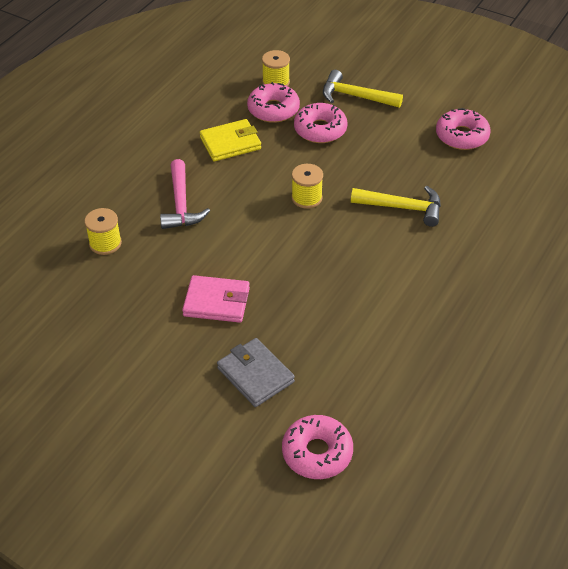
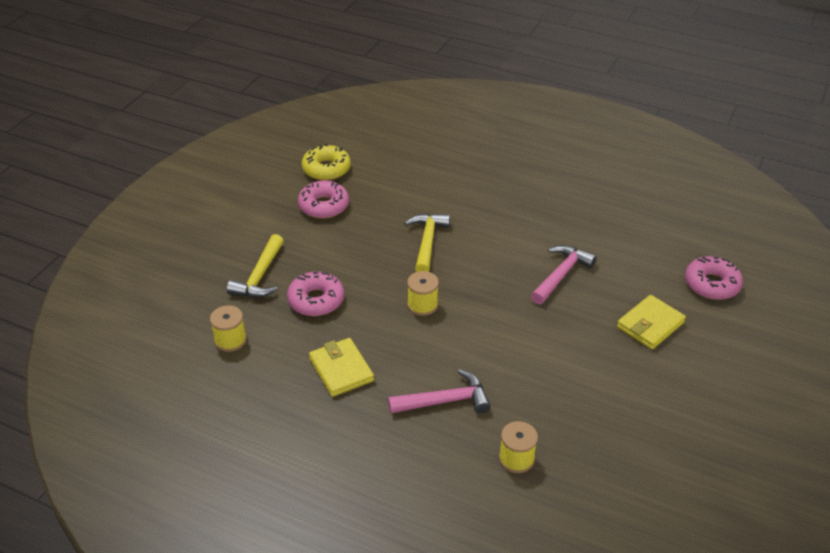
camera: 95 degrees left, 5 degrees down
pink wallet [182,275,250,323] -> none
grey wallet [217,338,295,407] -> yellow wallet [617,295,686,350]
pink donut [247,82,300,123] -> none
none -> yellow donut [302,144,351,181]
none -> pink hammer [531,245,597,305]

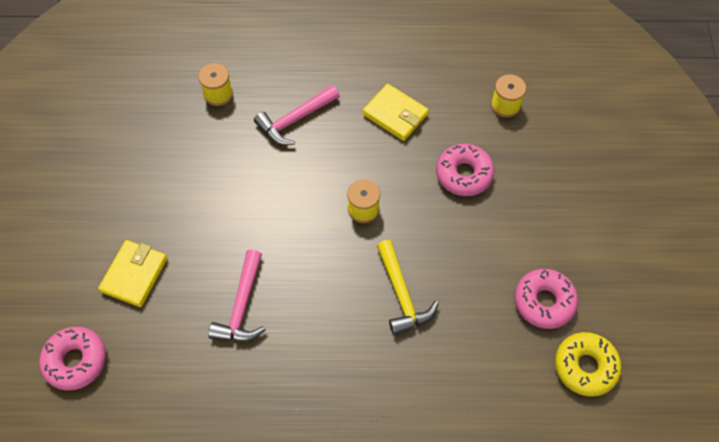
camera: 155 degrees right, 20 degrees up
yellow hammer [227,234,284,298] -> none

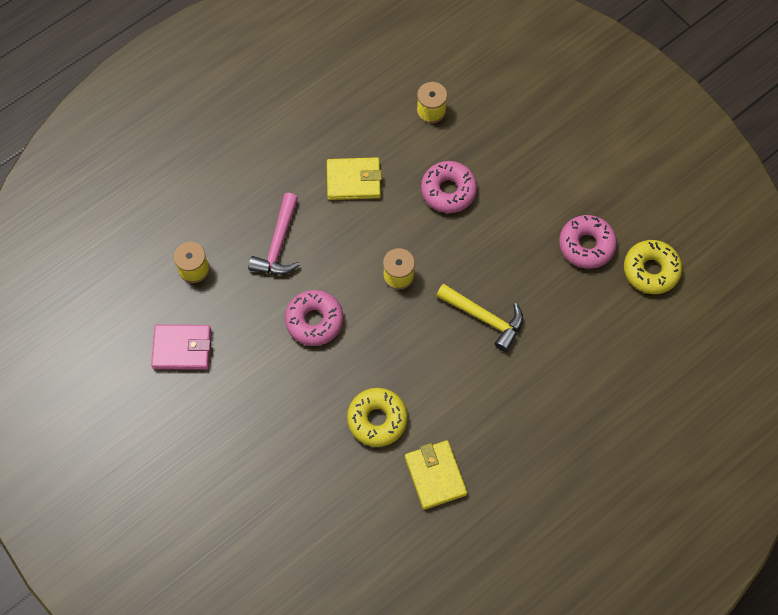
camera: 40 degrees left, 5 degrees up
pink donut [39,327,106,391] -> pink donut moved to [285,290,343,346]
yellow wallet [98,240,168,307] -> yellow wallet moved to [405,440,467,510]
pink hammer [208,249,266,342] -> yellow donut [347,388,408,447]
none -> pink wallet [151,325,211,370]

